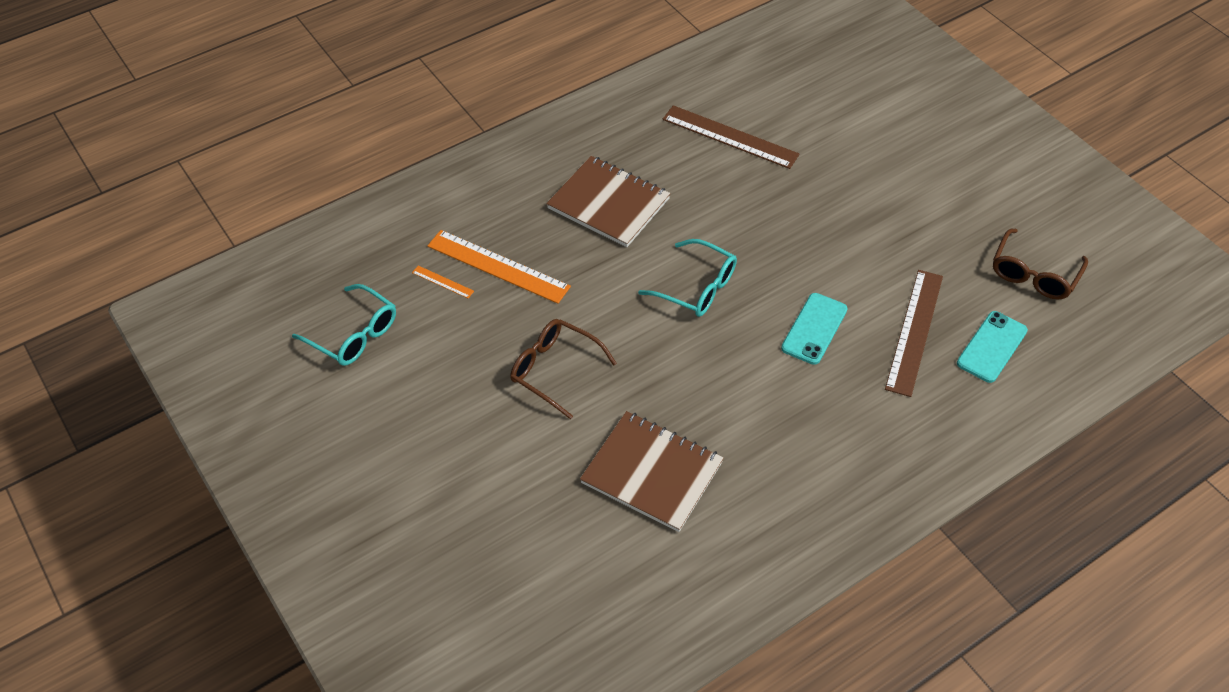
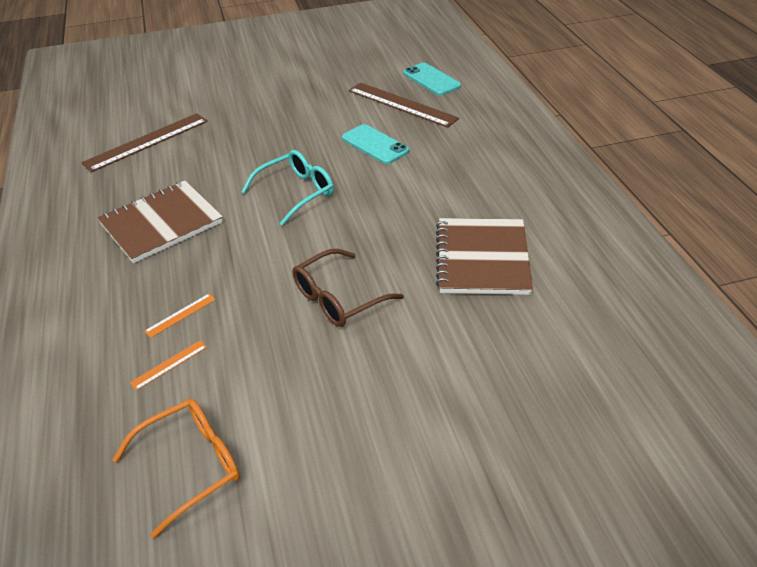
camera: 70 degrees left, 10 degrees down
turquoise glasses [292,284,396,366] -> orange glasses [112,399,240,538]
orange ruler [427,230,571,304] -> orange ruler [144,294,216,338], size x0.44
brown notebook [580,411,724,532] -> brown notebook turned 45 degrees counterclockwise [436,218,533,295]
brown glasses [993,229,1088,300] -> none

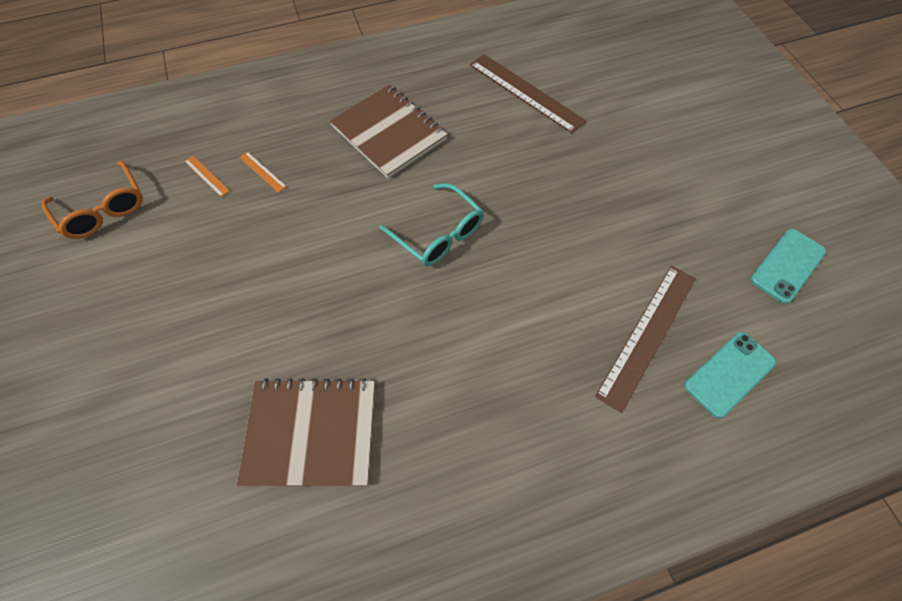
camera: 85 degrees right, 20 degrees up
brown glasses [293,249,404,327] -> none
turquoise phone [342,124,409,164] -> turquoise phone moved to [750,229,826,304]

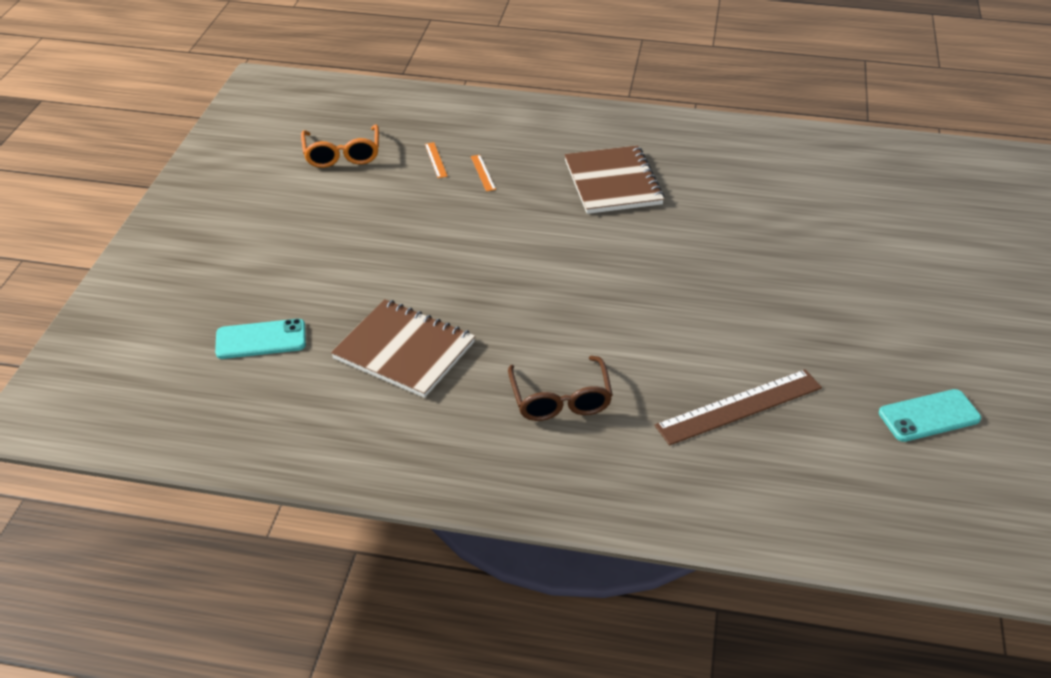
camera: 30 degrees right, 20 degrees down
turquoise glasses [379,183,484,266] -> none
brown ruler [470,54,586,134] -> none
turquoise phone [685,332,776,418] -> turquoise phone moved to [215,319,306,359]
none -> brown glasses [508,356,613,421]

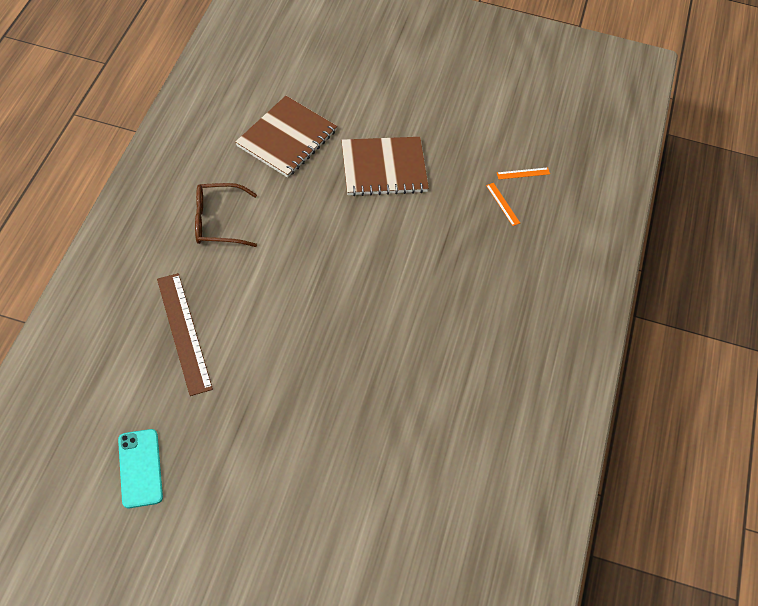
camera: 90 degrees right, 15 degrees up
turquoise phone [215,319,306,359] -> none
orange glasses [301,124,379,168] -> none
orange ruler [471,155,496,191] -> orange ruler turned 75 degrees clockwise [486,183,520,226]
brown notebook [564,145,664,214] -> brown notebook moved to [341,137,429,196]

